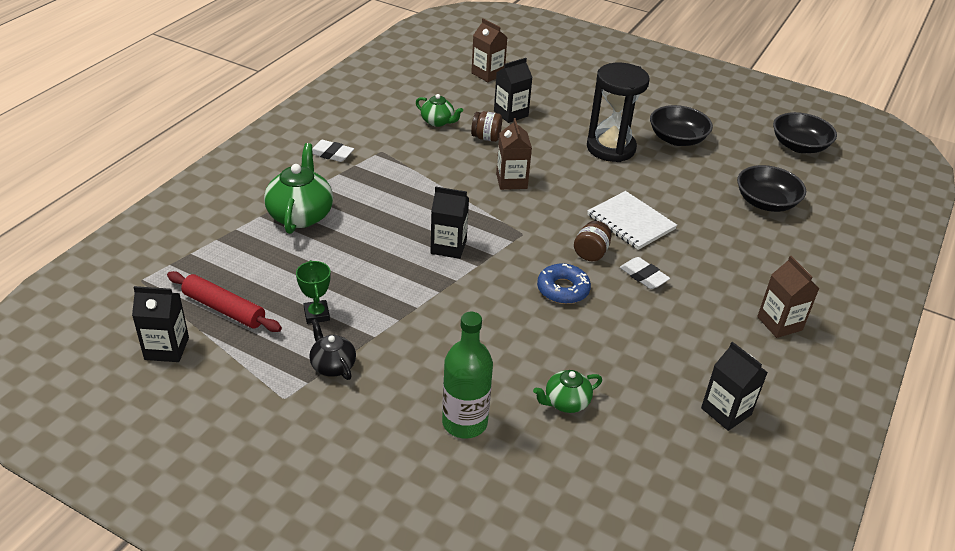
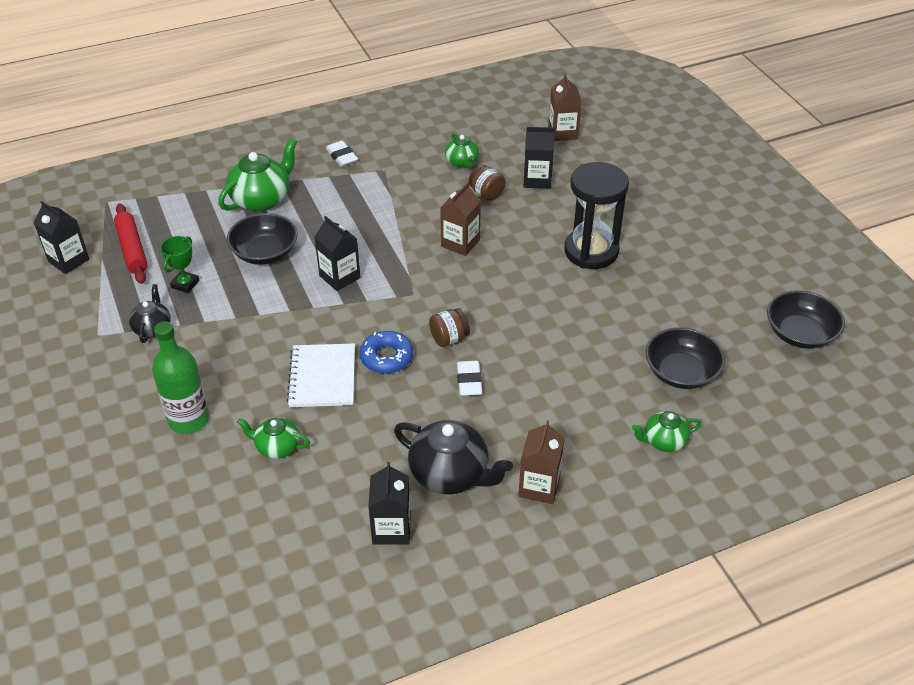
camera: 40 degrees right, 5 degrees up
white notebook [587,191,677,250] -> white notebook moved to [286,343,355,407]
black bowl [650,105,713,146] -> black bowl moved to [227,213,298,265]
none -> black teapot [394,420,513,495]
none -> green teapot [632,411,701,452]

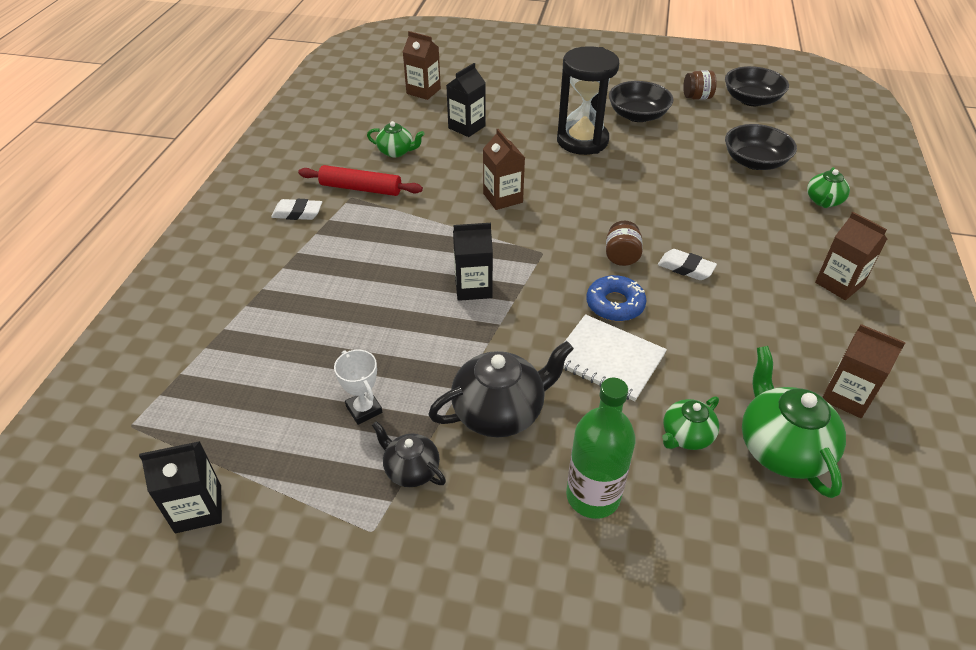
camera: 55 degrees left, 0 degrees up
red rolling pin [114,203,147,284] -> red rolling pin moved to [298,165,423,196]
green trophy [160,236,199,293] -> white trophy [334,350,382,425]
green teapot [218,138,297,211] -> green teapot moved to [742,346,846,498]
black bowl [227,213,298,265] -> black bowl moved to [609,81,674,122]
black carton [368,462,411,545] -> brown carton [822,324,906,418]
black teapot [394,420,513,495] -> black teapot moved to [428,341,574,438]
brown jar [469,165,506,201] -> brown jar moved to [683,70,717,100]

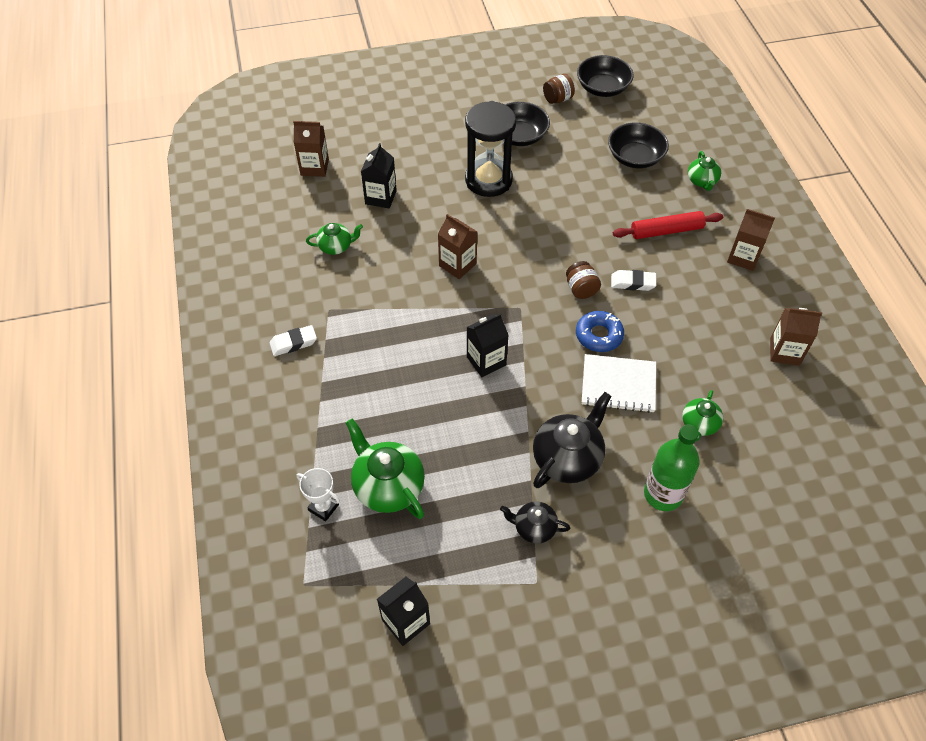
camera: 25 degrees left, 10 degrees up
red rolling pin [298,165,423,196] -> red rolling pin moved to [613,211,723,239]
white trophy [334,350,382,425] -> white trophy moved to [296,468,340,521]
green teapot [742,346,846,498] -> green teapot moved to [346,418,425,519]

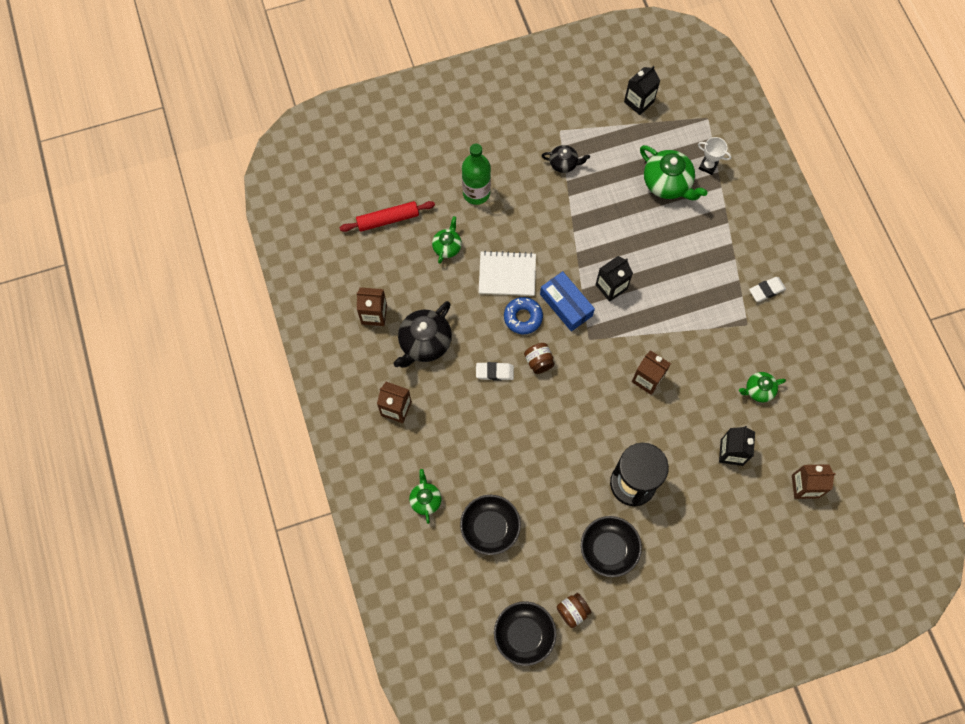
camera: 175 degrees right, 15 degrees up
black teapot [533,392,611,488] -> black teapot moved to [394,301,452,368]
red rolling pin [613,211,723,239] -> red rolling pin moved to [340,201,435,232]
none -> blue box [540,271,595,332]

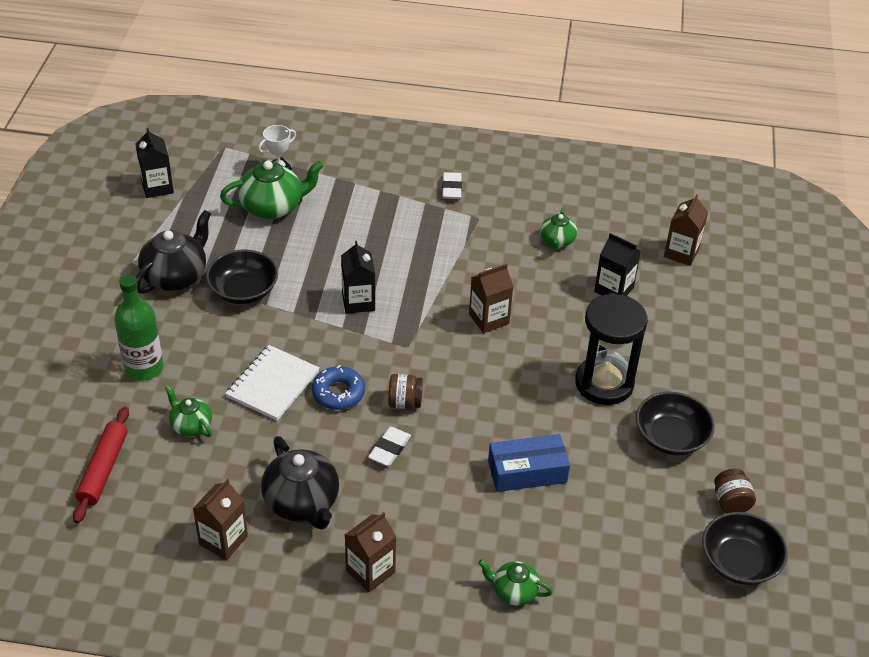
camera: 65 degrees left, 25 degrees down
black bowl [460,495,521,555] -> black bowl moved to [206,250,278,304]
blue box [540,271,595,332] -> blue box moved to [488,434,570,492]
black teapot [541,145,590,173] -> black teapot [136,210,211,294], size x1.74

